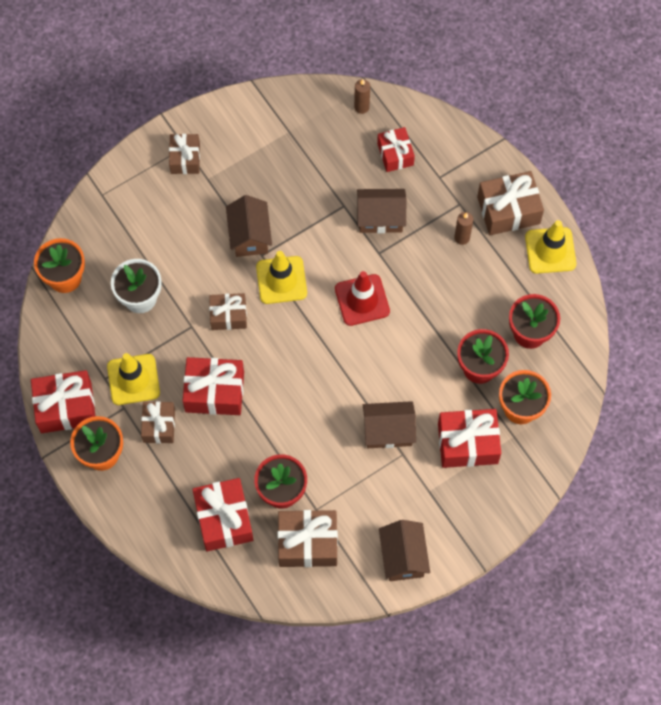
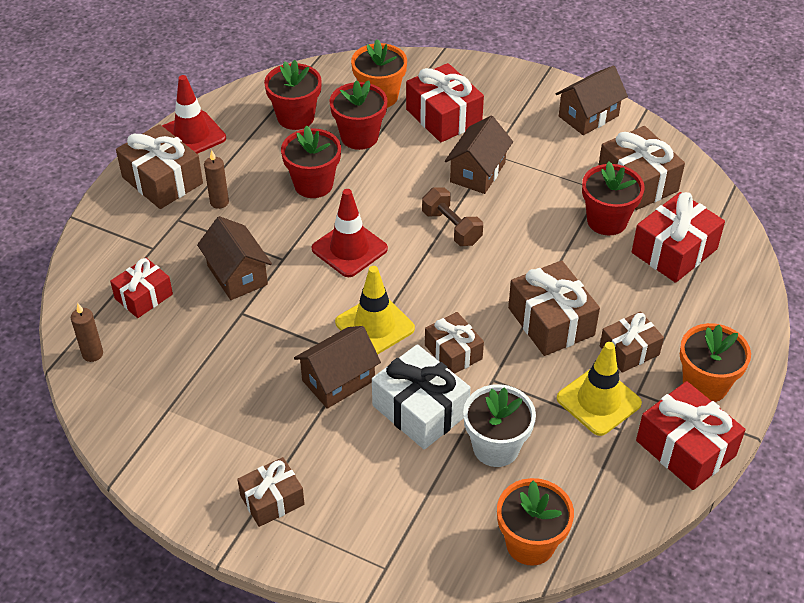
camera: 120 degrees left, 20 degrees down
red gift [183,357,244,415] -> brown gift [508,260,600,356]
brown house [363,401,416,448] -> brown house turned 60 degrees clockwise [445,116,513,194]
yellow traffic cone [525,220,576,274] -> red traffic cone [162,75,226,154]
none -> red flower pot [281,125,341,198]
none -> white gift [372,344,471,450]
none -> brown dumbbell [422,188,483,246]

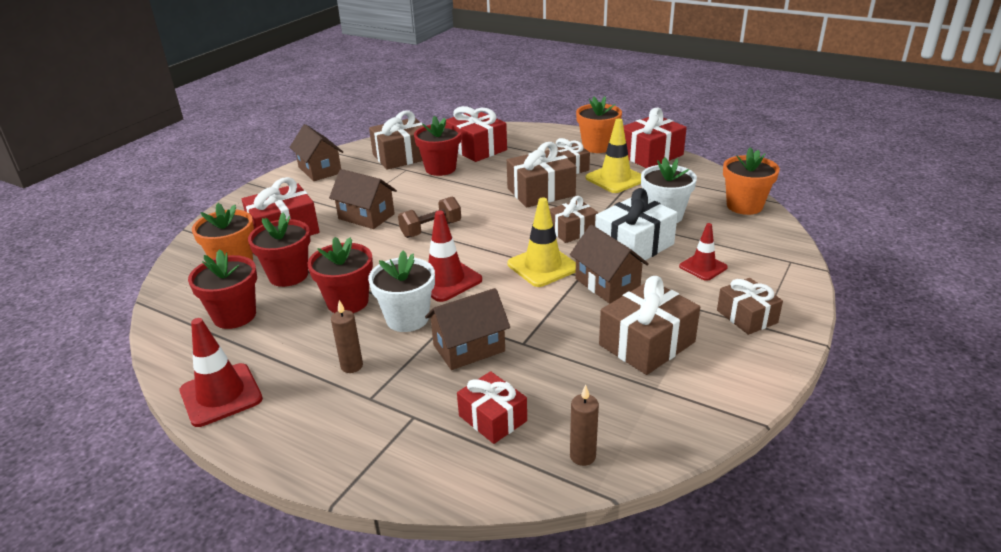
camera: 85 degrees left, 15 degrees down
brown gift [116,124,203,209] -> brown gift moved to [599,276,700,375]
none -> white flower pot [368,251,435,332]
none -> red traffic cone [679,223,728,281]

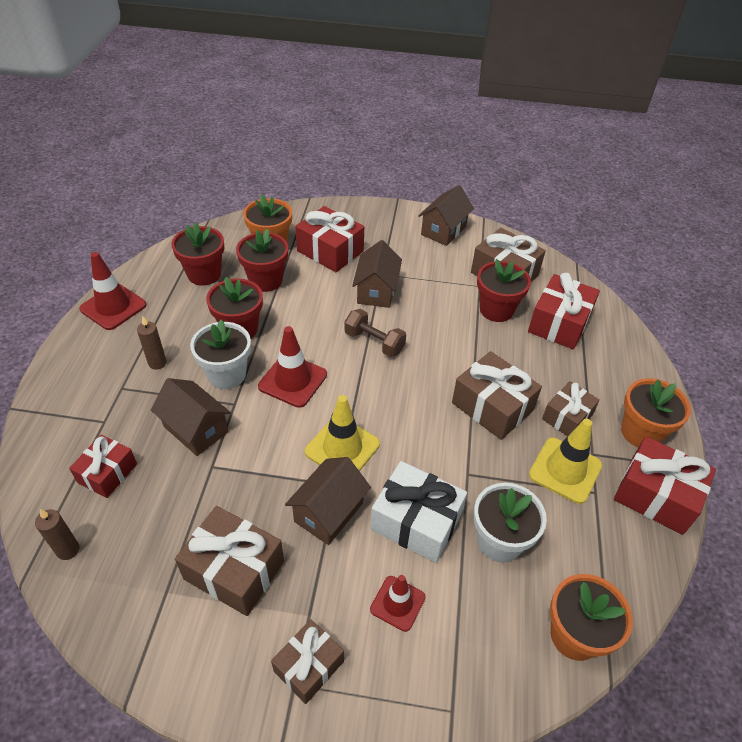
camera: 65 degrees right, 15 degrees up
brown gift [549,196,598,243] -> none

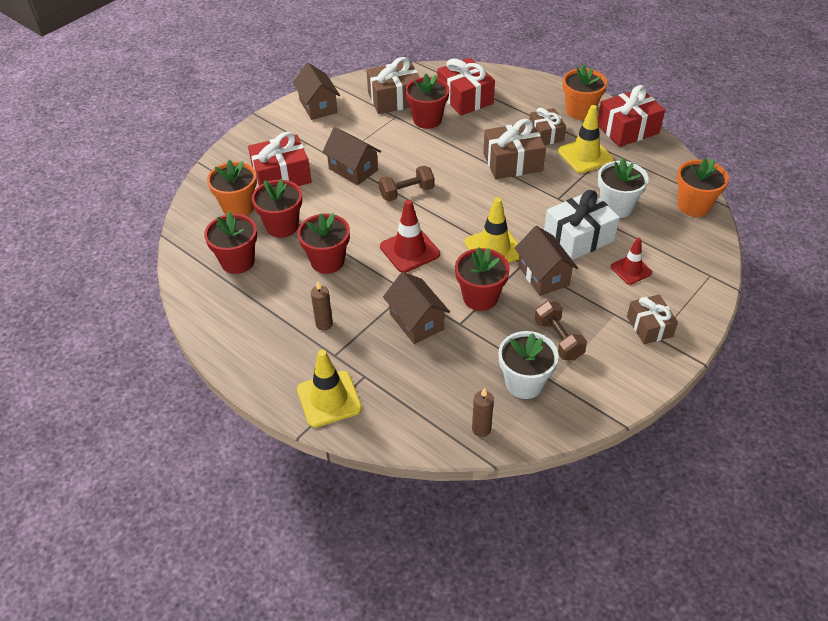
camera: 55 degrees left, 0 degrees up
red gift [69,435,137,498] -> none
red traffic cone [79,252,146,330] -> none
brown house [151,378,231,456] -> brown house turned 75 degrees clockwise [383,272,450,344]
brown gift [175,506,284,616] -> brown dumbbell [535,301,587,360]
white flower pot [190,320,251,389] -> white flower pot moved to [499,331,559,399]
none -> yellow traffic cone [297,350,362,427]
none -> red flower pot [455,248,510,311]

